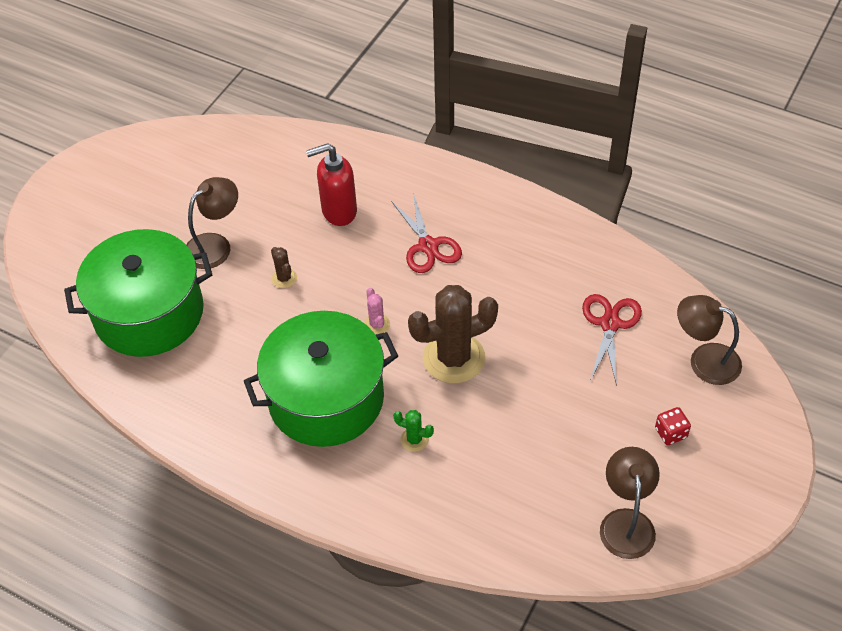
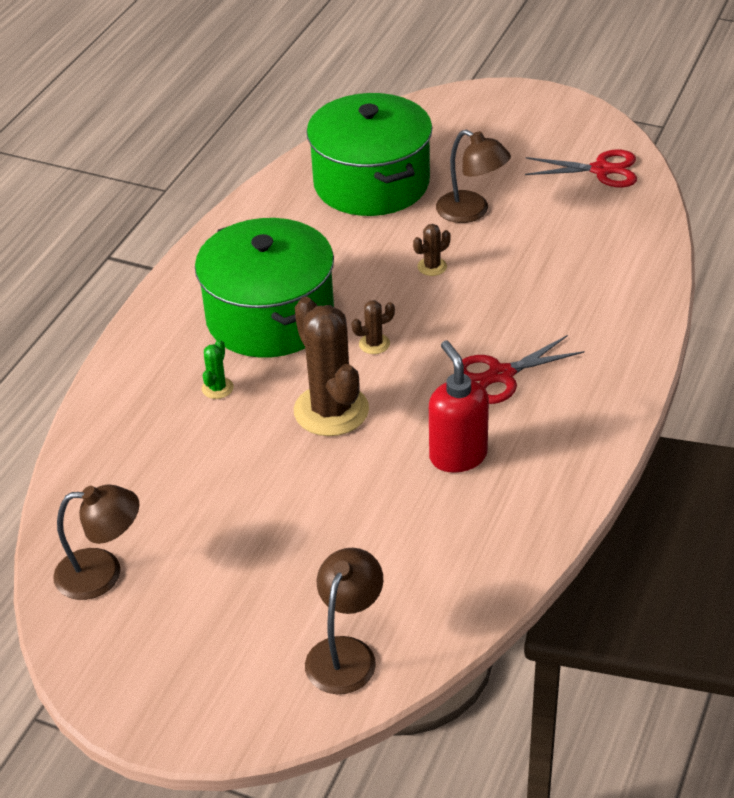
camera: 85 degrees right, 10 degrees down
red soap dispenser [306,143,357,226] -> red soap dispenser moved to [429,341,489,473]
pink cactus [364,288,390,335] -> brown cactus [352,300,395,354]
red scissors [582,294,642,386] -> red scissors moved to [525,149,637,187]
red dice [655,407,691,445] -> none

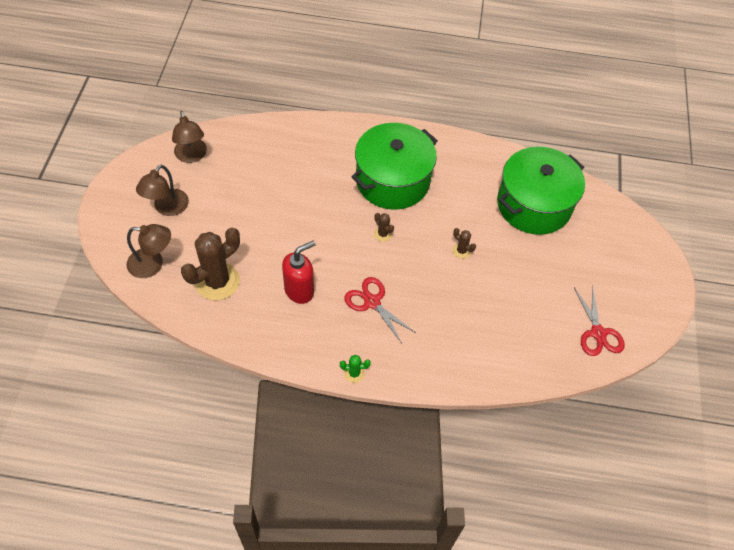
camera: 70 degrees right, 15 degrees up
green cactus [202,339,234,399] -> green cactus moved to [340,355,371,383]
brown cactus [294,297,369,436] -> brown cactus moved to [181,228,240,301]
brown lamp [436,130,511,223] -> brown lamp moved to [136,165,189,216]

